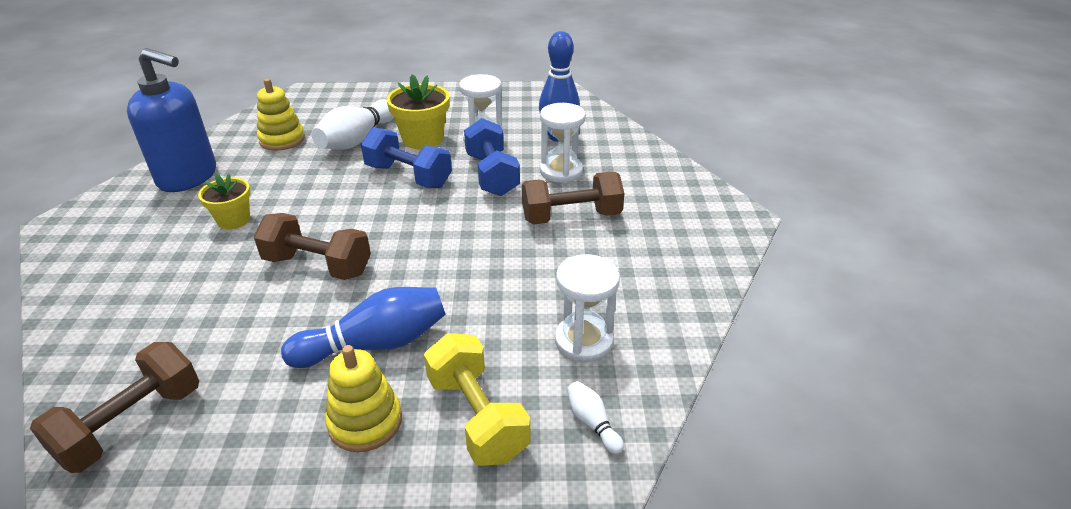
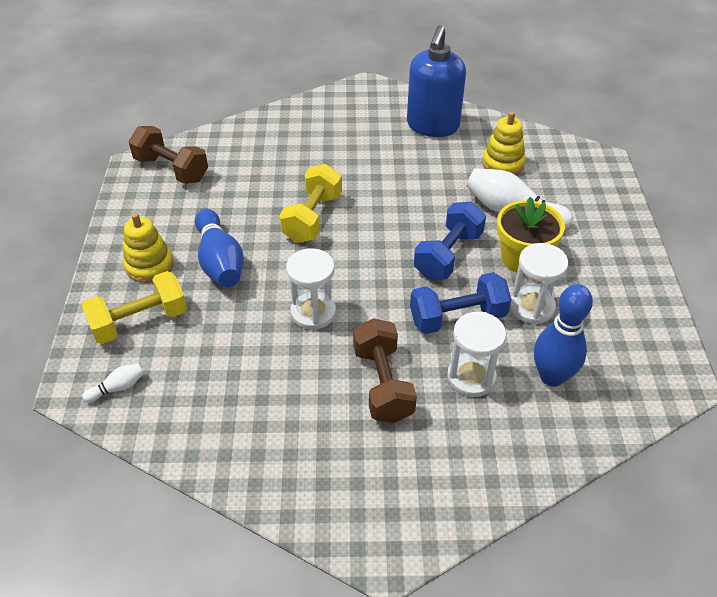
camera: 90 degrees right, 10 degrees up
yellow flower pot [198,174,251,229] -> none
brown dumbbell [254,213,371,280] -> yellow dumbbell [280,164,342,243]
white hourglass [555,254,620,362] -> white hourglass moved to [286,248,336,330]

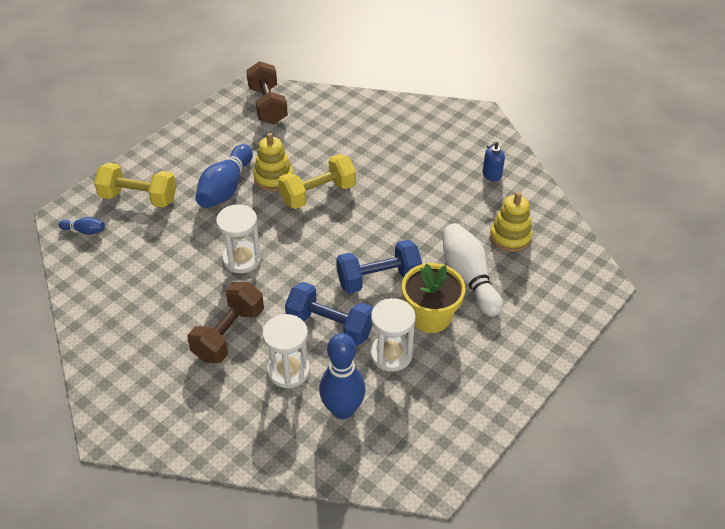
camera: 40 degrees right, 0 degrees up
white bowling pin [82,364,144,402] -> blue bowling pin [59,217,105,235]
yellow stacking toy [123,213,173,283] -> yellow stacking toy moved to [253,133,293,191]
blue soap dispenser [407,25,466,137] -> blue soap dispenser [483,141,505,181], size x0.42

